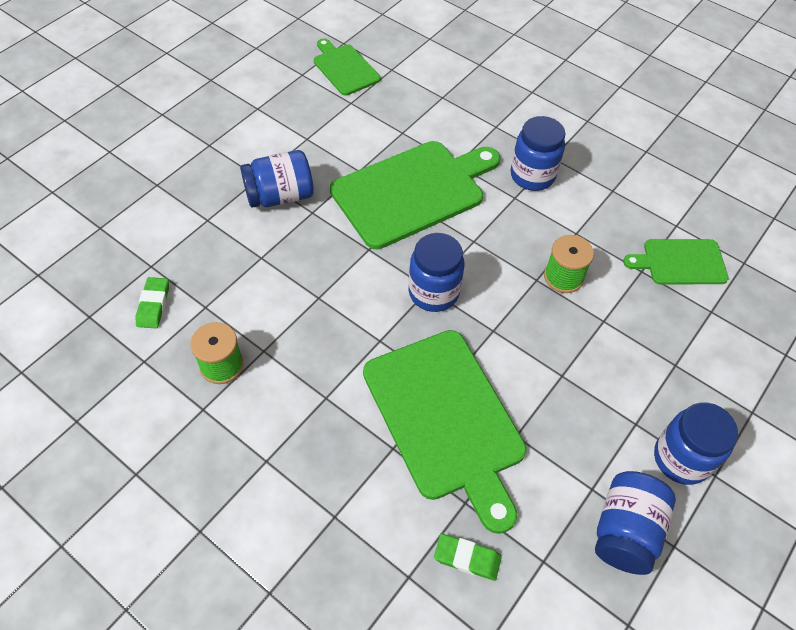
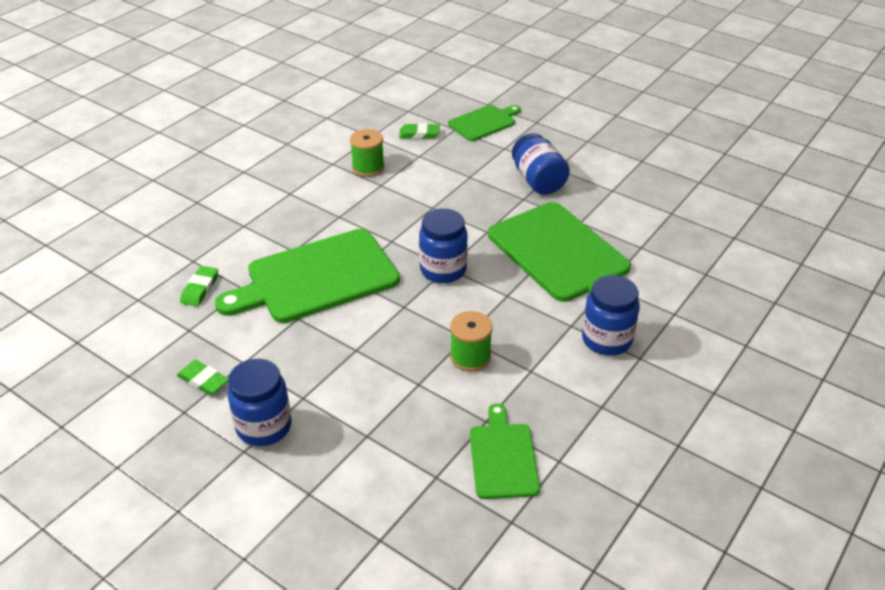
camera: 90 degrees right, 15 degrees down
green cutting board [314,38,380,96] -> green cutting board moved to [448,105,521,141]
blue jar [595,471,676,575] -> green eraser [177,360,229,395]

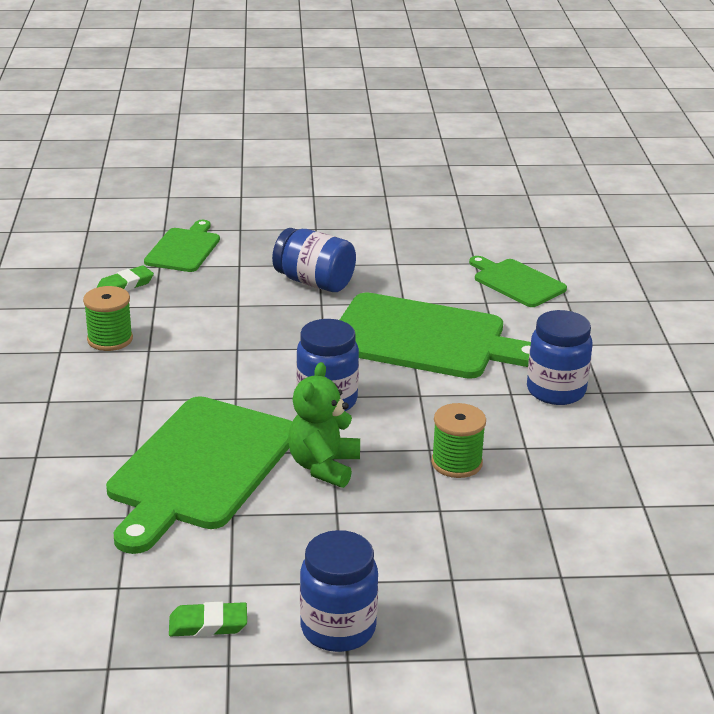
camera: 40 degrees left, 10 degrees down
green eraser [180,266,218,307] -> none
green cutting board [470,403,540,499] -> green cutting board moved to [469,256,567,307]
none -> green teddy bear [288,362,360,488]

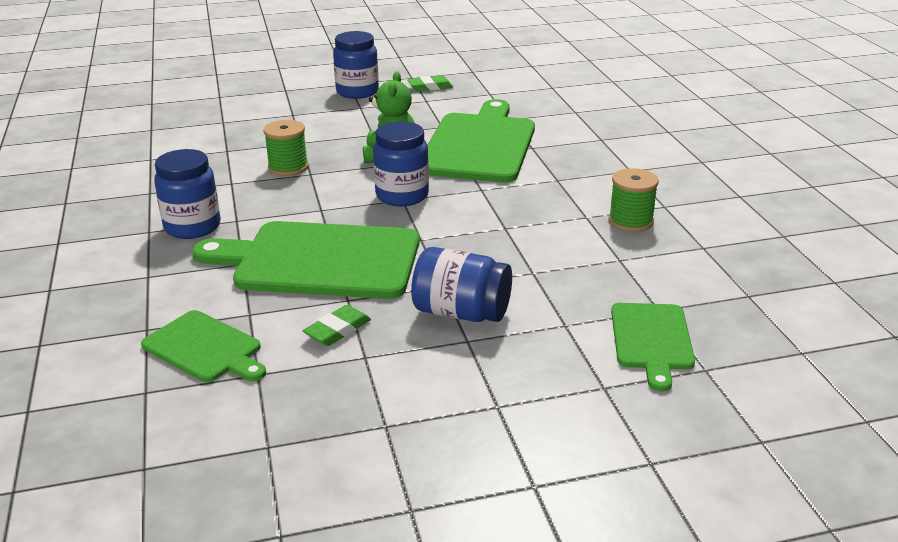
camera: 170 degrees right, 0 degrees up
green eraser [96,265,154,291] -> green eraser moved to [303,305,371,346]

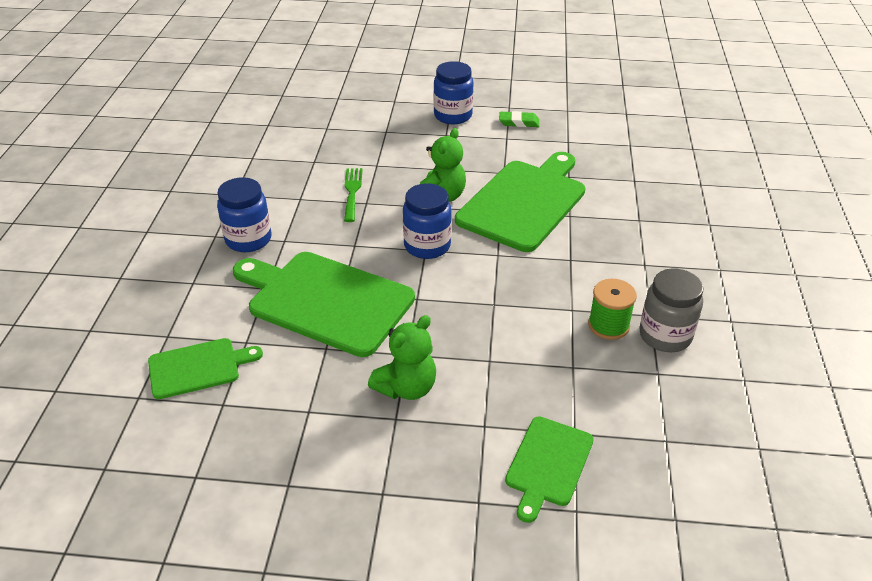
camera: 20 degrees right, 10 degrees up
green cutting board [141,310,266,382] -> green cutting board turned 75 degrees counterclockwise [148,338,263,399]
green spool [263,120,308,176] -> green fork [344,168,363,222]
green eraser [303,305,371,346] -> none
blue jar [411,247,512,322] -> green teddy bear [368,315,436,400]
none -> grey jar [639,268,703,352]

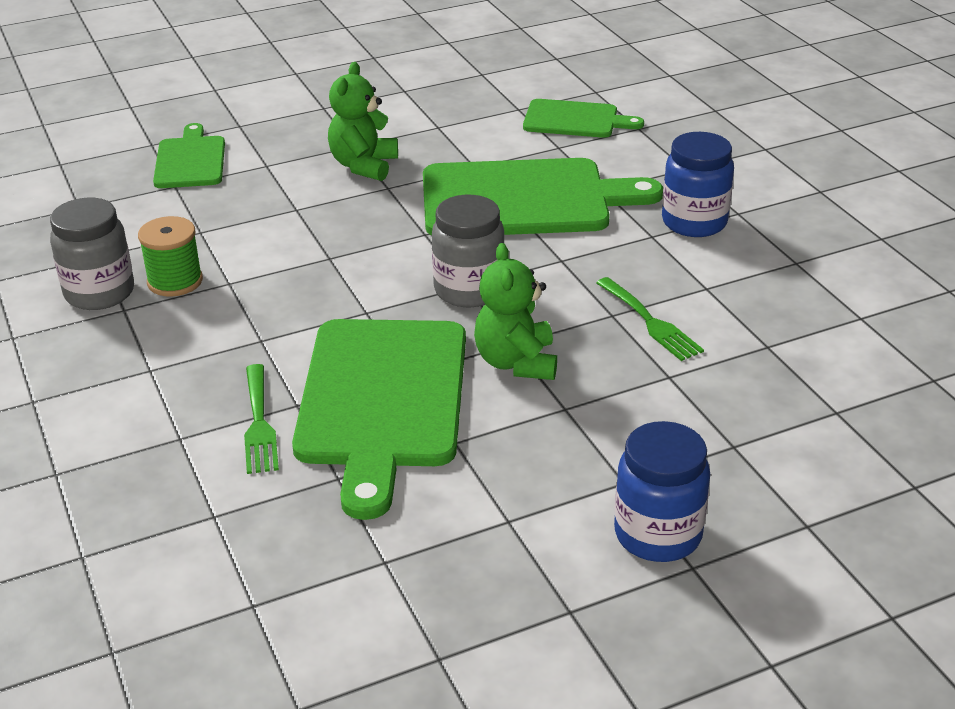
camera: 150 degrees right, 5 degrees down
green cutting board [148,338,263,399] -> green cutting board turned 120 degrees counterclockwise [523,99,644,138]
blue jar [403,183,452,259] -> grey jar [432,195,504,307]
green eraser [499,111,539,127] -> none
none -> green fork [244,364,279,474]

